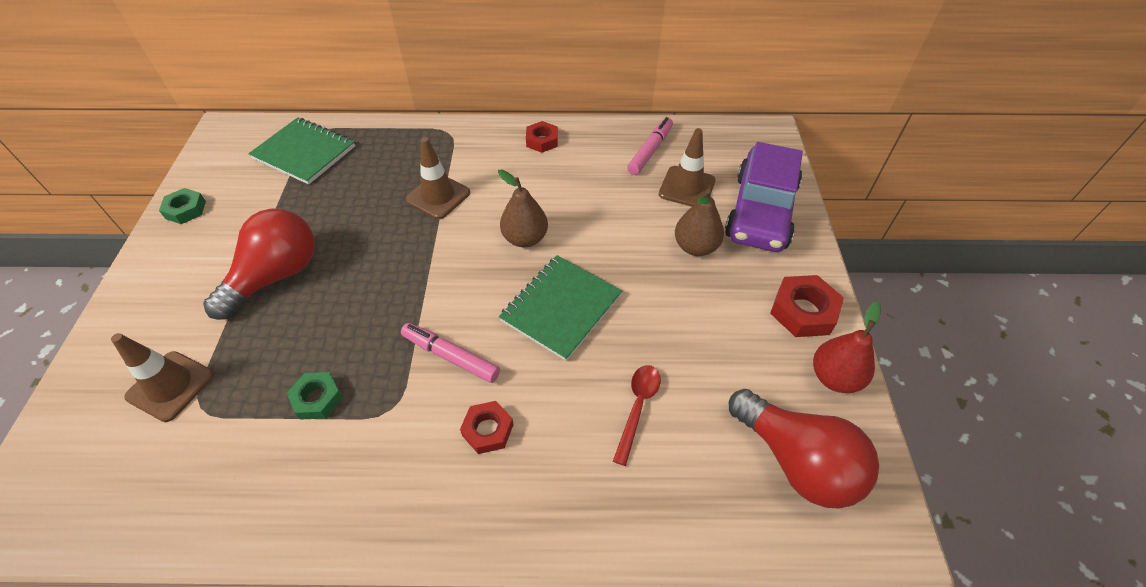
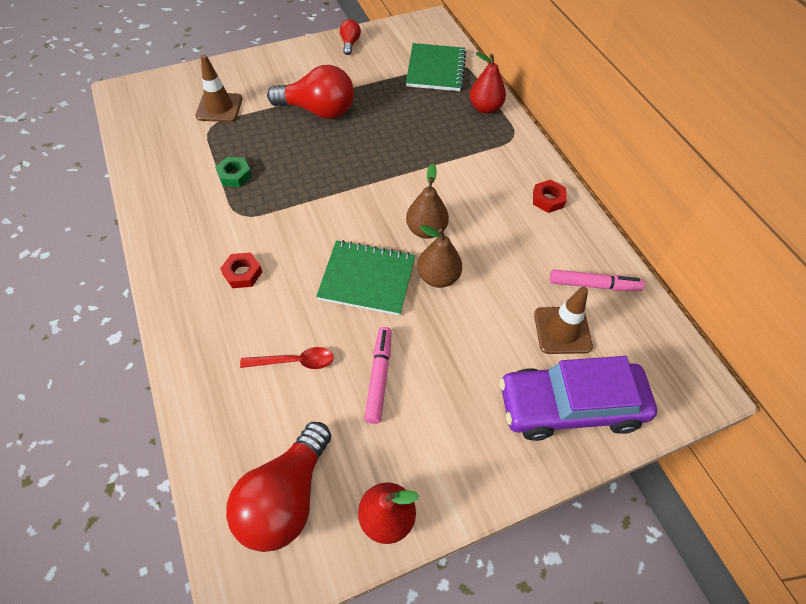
camera: 65 degrees right, 5 degrees up
green nut [159,188,206,224] -> red light bulb [340,19,361,55]
pink marker [401,323,500,383] -> pink marker moved to [364,327,392,424]
brown traffic cone [406,137,470,219] -> none
brown pear [675,189,724,256] -> brown pear moved to [417,225,462,288]
red nut [770,275,844,337] -> none
none -> red pear [469,52,506,114]

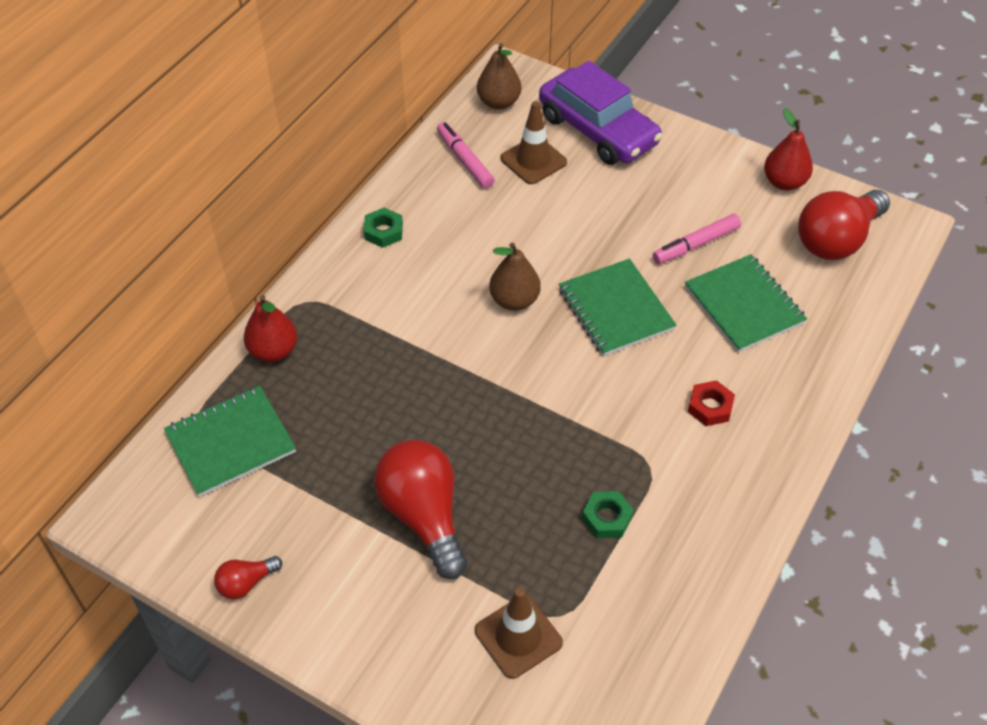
camera: 125 degrees left, 5 degrees down
red light bulb [226,422,331,552] -> red light bulb turned 150 degrees clockwise [798,190,890,260]
red spoon [240,347,334,369] -> green notebook [685,254,807,352]
brown pear [417,225,462,288] -> brown pear moved to [477,43,521,110]
red nut [533,180,567,213] -> green nut [364,208,403,248]

